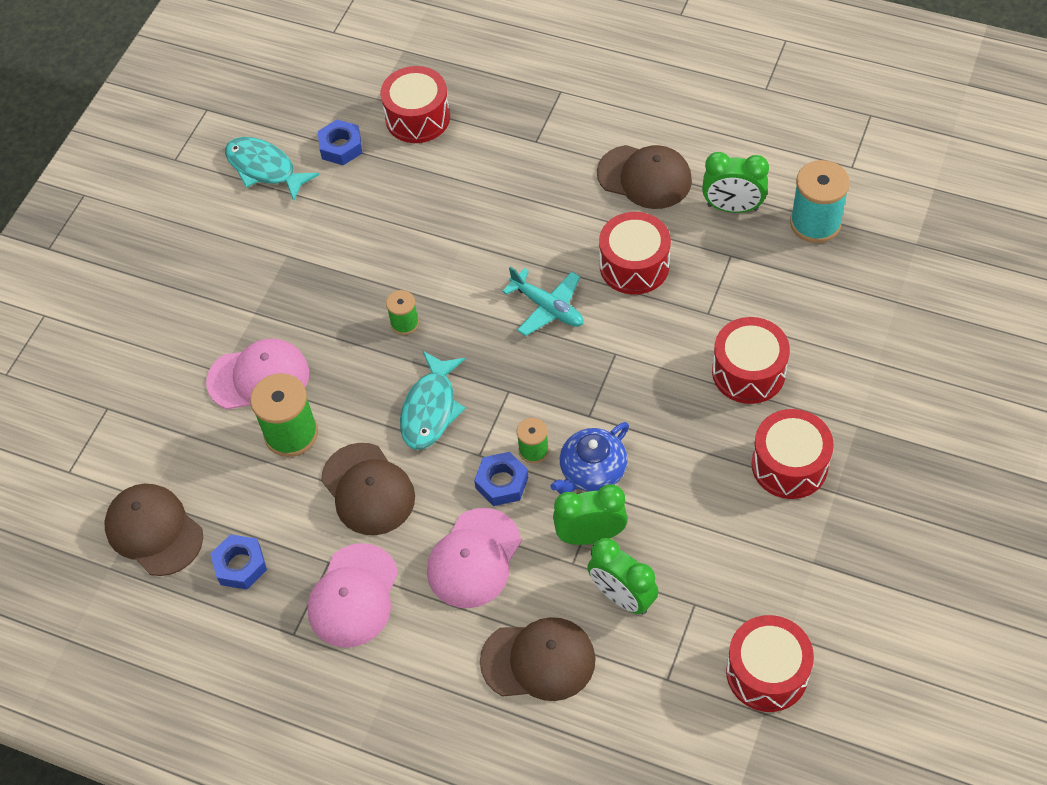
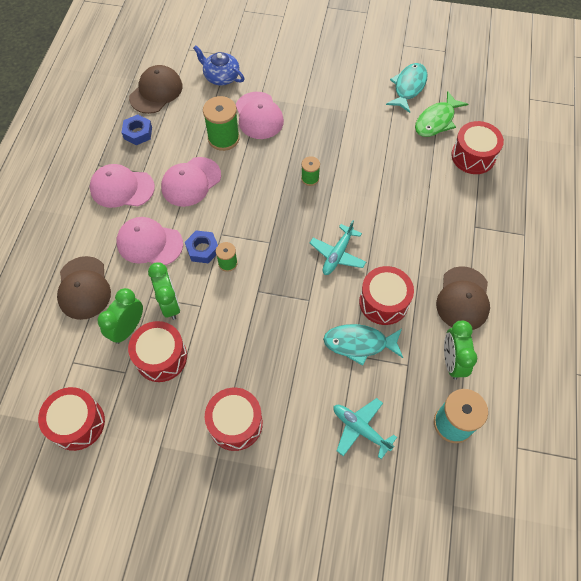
camera: 75 degrees right, 5 degrees up
blue nut [318,119,362,165] -> green fish [415,91,468,137]
brown cap [321,443,415,535] -> pink cap [161,157,221,207]
turquoise fish [400,351,466,450] -> turquoise fish moved to [323,324,403,366]
blue teapot [551,422,629,494] -> blue teapot moved to [193,46,244,85]
red drum [712,317,790,404] -> red drum moved to [128,321,187,382]
none -> turquoise plane [333,398,397,459]

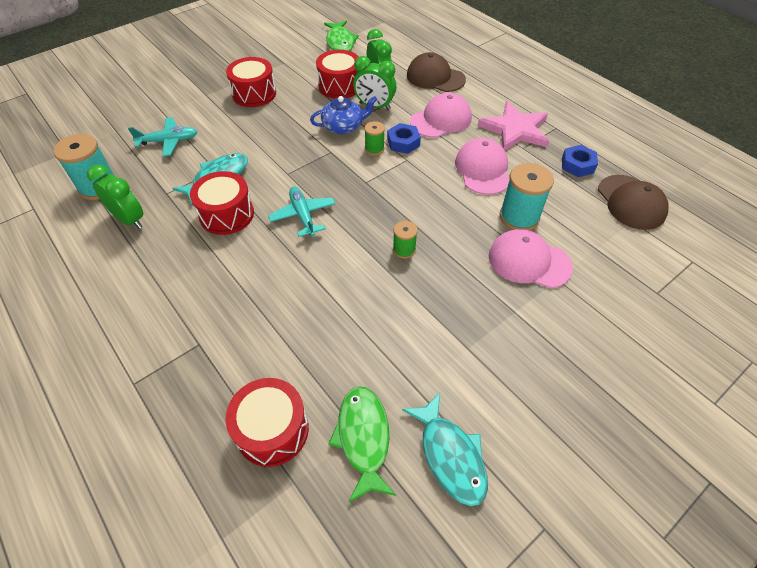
camera: 130 degrees right, 10 degrees down
red drum [38,387,105,451] -> green fish [324,21,359,51]
pink cap [90,164,155,208] -> pink star [478,101,549,150]
blue teapot [193,46,244,85] -> blue teapot moved to [310,96,377,134]
green spool [203,96,240,151] -> turquoise spool [500,163,554,230]
brown cap [436,266,490,330] -> none

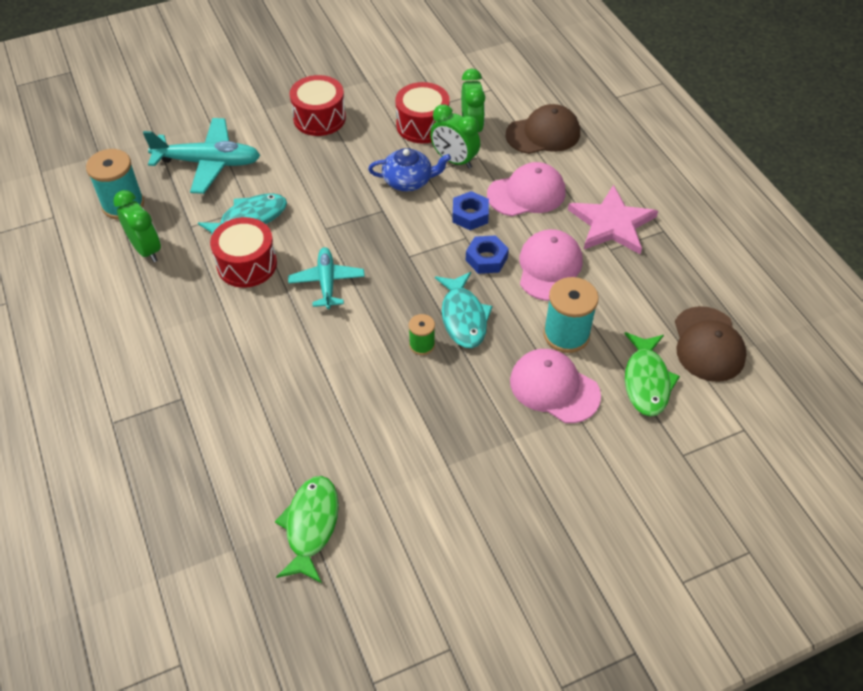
camera: 15 degrees right, 0 degrees up
turquoise plane [128,117,197,156] -> turquoise plane [143,118,261,194], size x1.57
red drum [225,378,309,467] -> none
green fish [324,21,359,51] -> green fish moved to [625,332,680,416]
green spool [364,121,385,155] -> none
turquoise fish [402,393,488,506] -> turquoise fish moved to [435,272,493,348]
brown cap [407,52,466,92] -> brown cap turned 120 degrees clockwise [506,104,580,154]
blue nut [562,145,598,177] -> blue nut moved to [466,235,509,274]

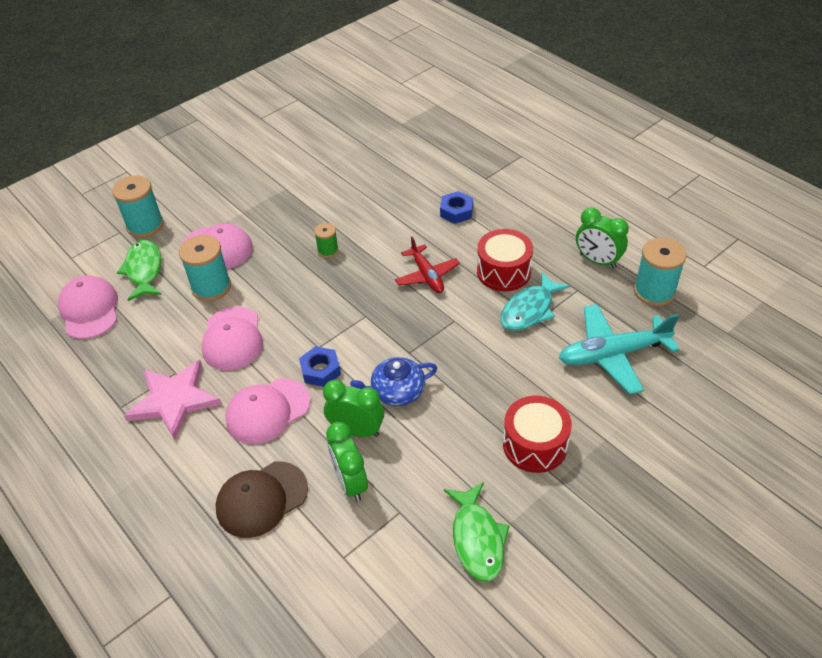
camera: 165 degrees right, 5 degrees down
green fish [275,476,339,583] -> green fish moved to [444,482,510,582]
turquoise plane [288,247,365,309] -> red plane [395,237,460,293]
red drum [395,82,450,144] -> none
turquoise fish [435,272,493,348] -> none
blue nut [466,235,509,274] -> blue nut moved to [440,191,473,224]
brown cap [675,306,747,382] -> pink cap [58,275,118,339]
none -> turquoise spool [112,175,164,238]

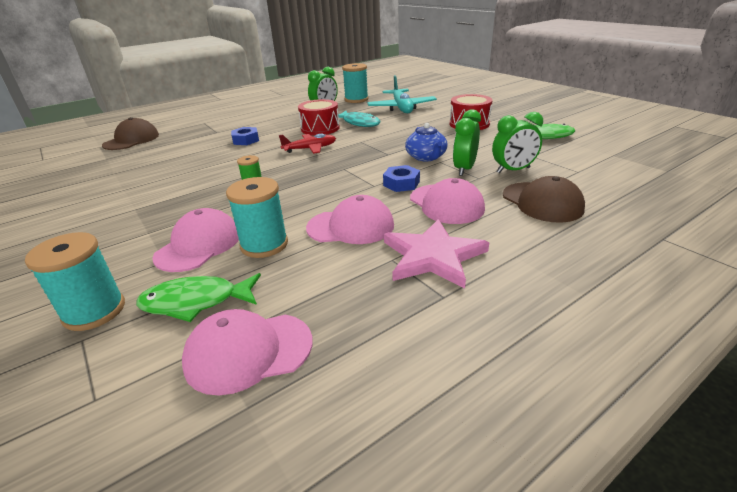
camera: 85 degrees left, 15 degrees down
none -> brown cap [102,117,159,150]

